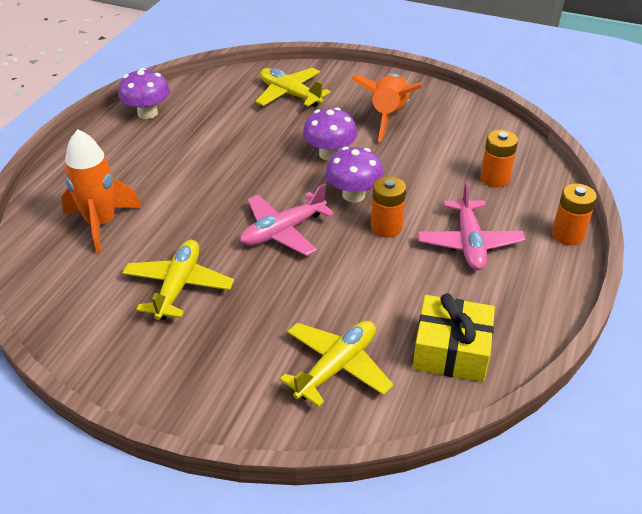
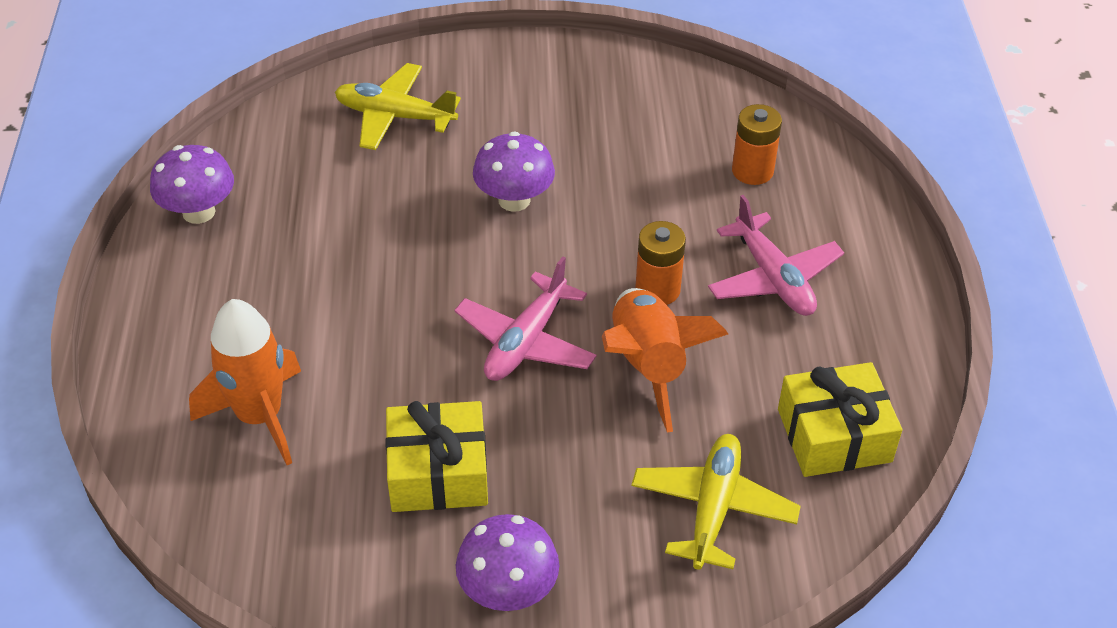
camera: 25 degrees left, 5 degrees up
yellow plane [122,240,234,320] -> yellow gift [385,401,488,512]
purple mushroom [326,147,384,203] -> purple mushroom moved to [456,514,559,611]
orange rocket [351,73,422,142] -> orange rocket moved to [602,288,728,433]
orange battery [552,183,597,245] -> none

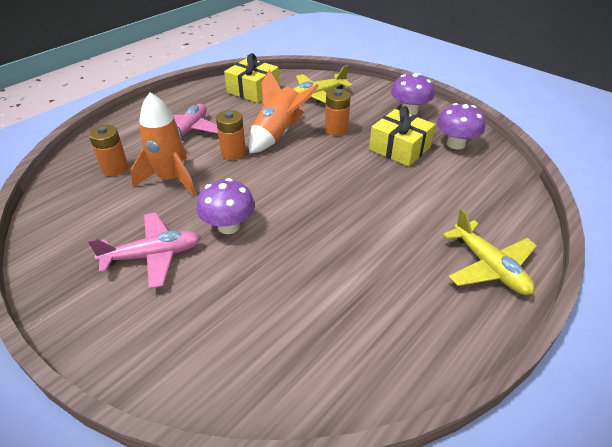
camera: 135 degrees left, 5 degrees down
purple mushroom [150,145,234,224] -> purple mushroom moved to [437,103,485,149]
orange rocket [189,299,301,465] -> orange rocket moved to [131,92,196,196]
yellow plane [335,63,461,150] -> yellow plane moved to [443,209,537,295]
pink plane [455,256,597,381] -> pink plane moved to [88,213,201,289]
none -> orange battery [325,89,351,136]

